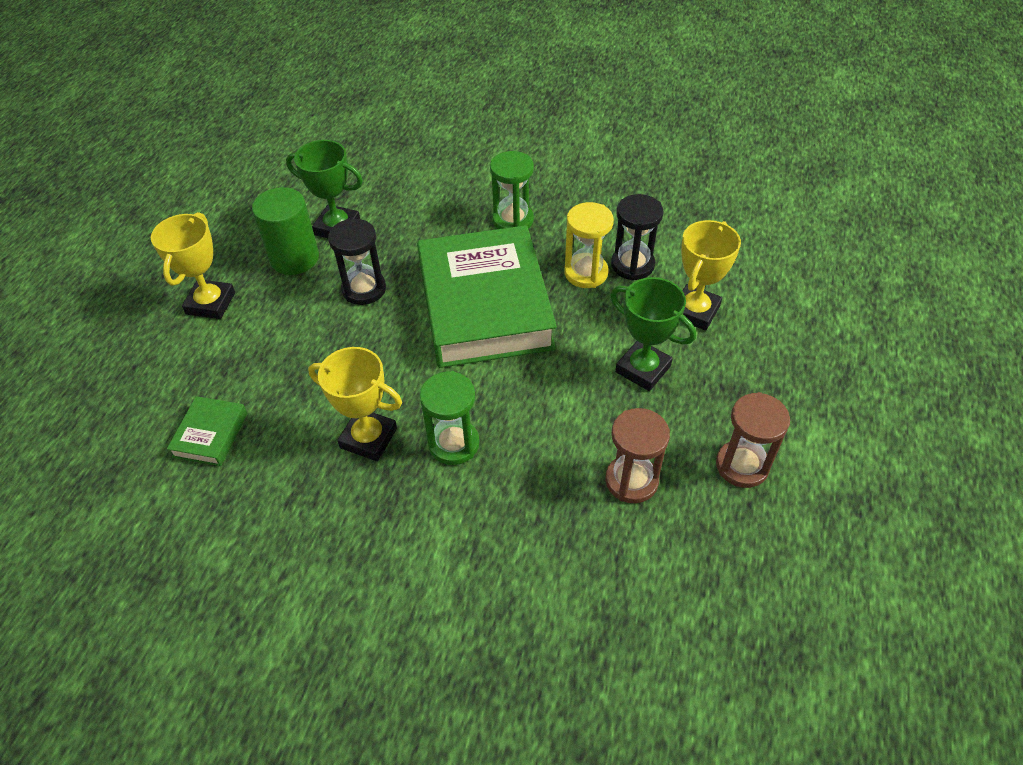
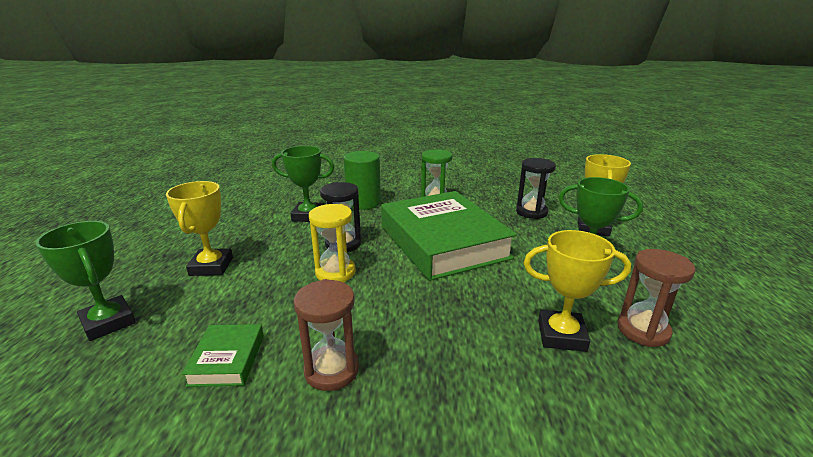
camera: 15 degrees left, 25 degrees down
green cylinder [252,187,319,275] -> green cylinder moved to [344,151,381,210]
yellow trophy [308,347,402,461] -> yellow trophy moved to [524,230,631,352]
green hourglass [420,371,479,465] -> none
yellow hourglass [565,202,614,288] -> yellow hourglass moved to [309,204,356,282]
brown hourglass [716,392,790,488] -> brown hourglass moved to [294,279,359,391]
none -> green trophy [36,221,136,341]

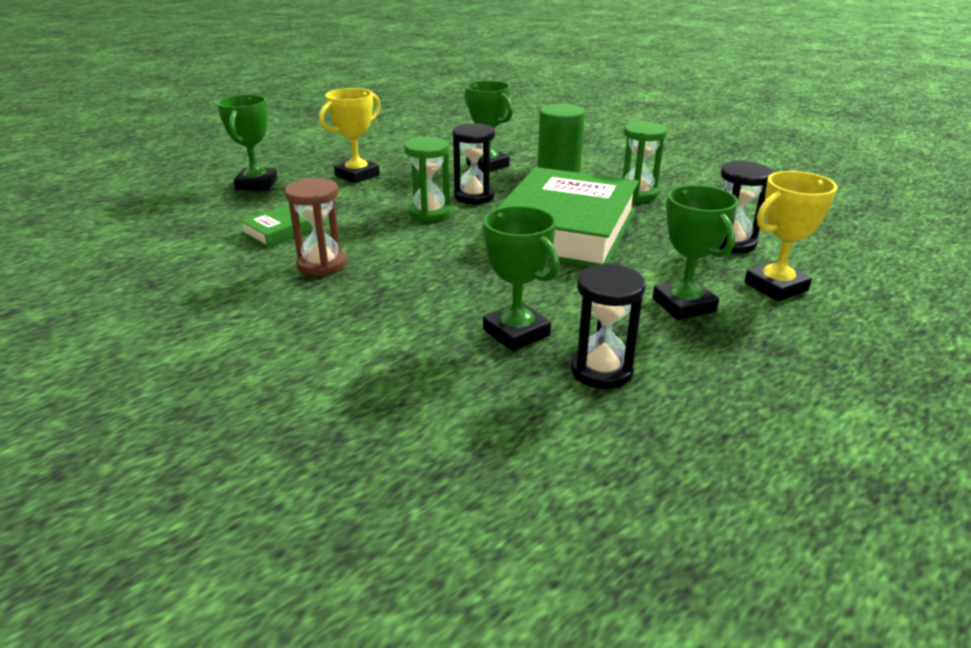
camera: 45 degrees right, 5 degrees up
yellow hourglass [309,204,356,282] -> green hourglass [404,137,451,222]
yellow trophy [524,230,631,352] -> green trophy [482,206,560,351]
brown hourglass [617,249,696,347] -> black hourglass [571,263,646,389]

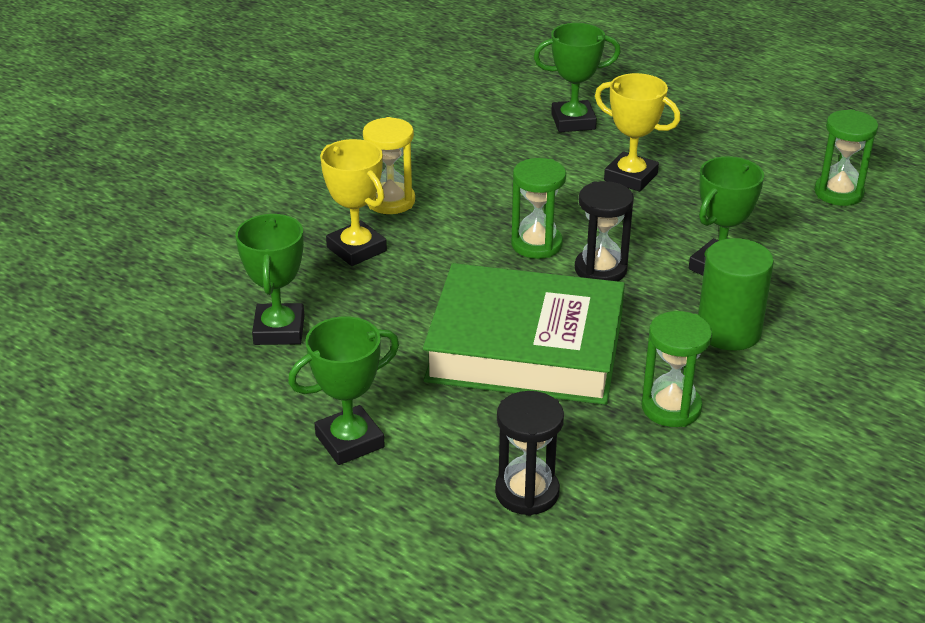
camera: 80 degrees right, 5 degrees up
green book [240,204,313,247] -> none
brown hourglass [285,178,347,276] -> yellow hourglass [363,117,415,214]
green trophy [482,206,560,351] -> green trophy turned 45 degrees counterclockwise [235,214,304,345]
black hourglass [571,263,646,389] -> none
yellow trophy [744,171,837,301] -> yellow trophy moved to [320,139,387,266]
none -> green hourglass [814,109,878,206]

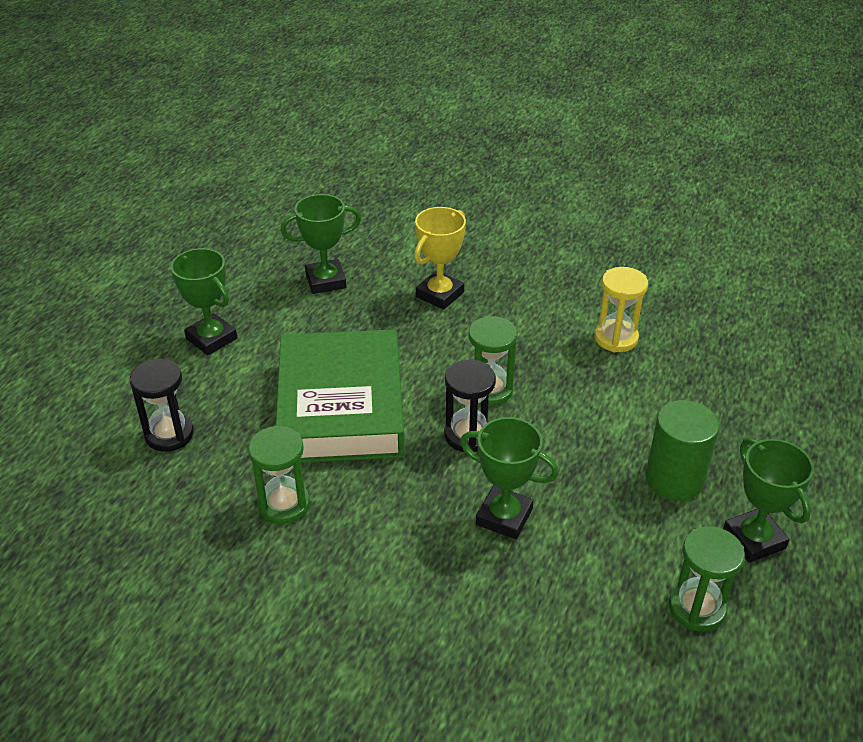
camera: 75 degrees right, 5 degrees up
yellow hourglass [363,117,415,214] -> yellow hourglass moved to [594,267,648,352]
green trophy [534,23,621,132] -> green trophy moved to [723,438,814,563]
yellow trophy [595,73,680,192] -> none
green cylinder [698,238,774,351] -> green cylinder moved to [646,400,720,501]

